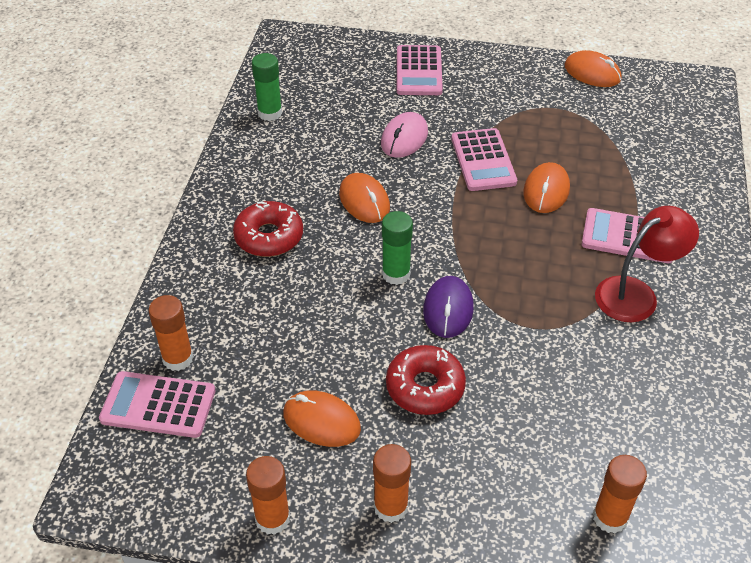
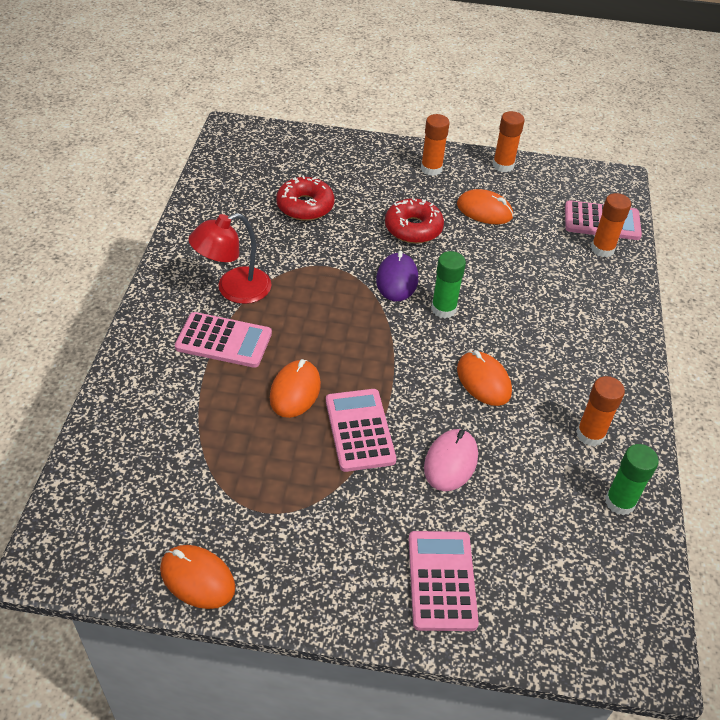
camera: 175 degrees right, 0 degrees up
red donut [233,201,303,257] -> red donut moved to [276,175,334,221]
orange glue stick [593,455,647,533] -> orange glue stick moved to [576,376,625,446]

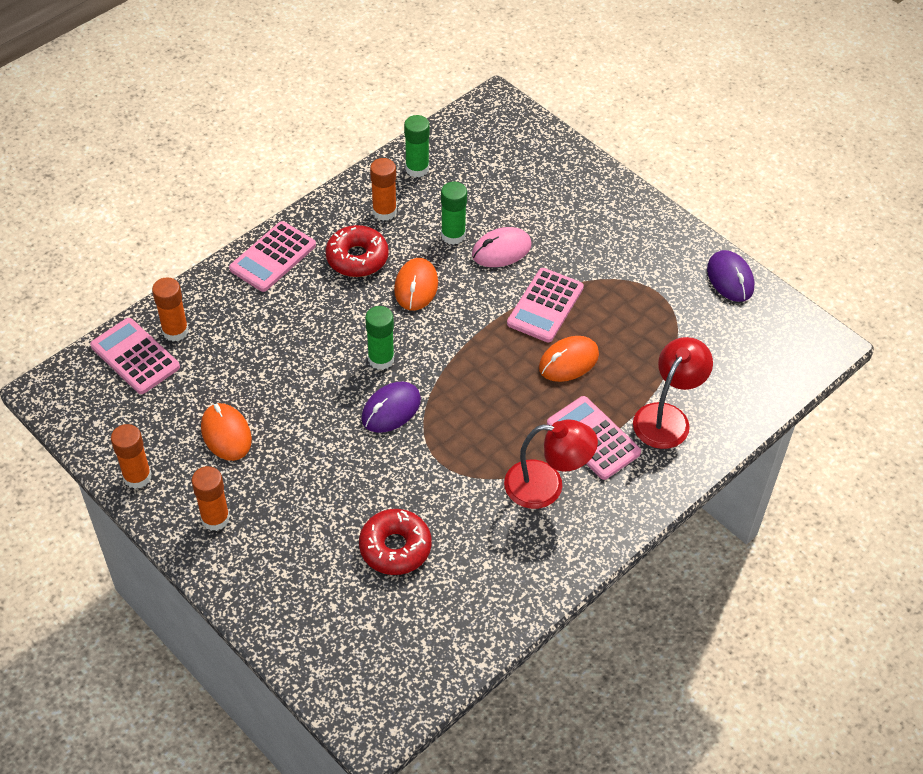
camera: 140 degrees left, 5 degrees up
orange mouse [160,545,236,609] -> purple mouse [707,250,755,302]
red donut [385,198,444,244] -> red donut moved to [325,225,389,277]
pink calculator [409,531,479,631] -> pink calculator moved to [229,221,316,292]
none -> green glue stick [441,182,467,245]
none -> red lamp [633,337,713,449]

